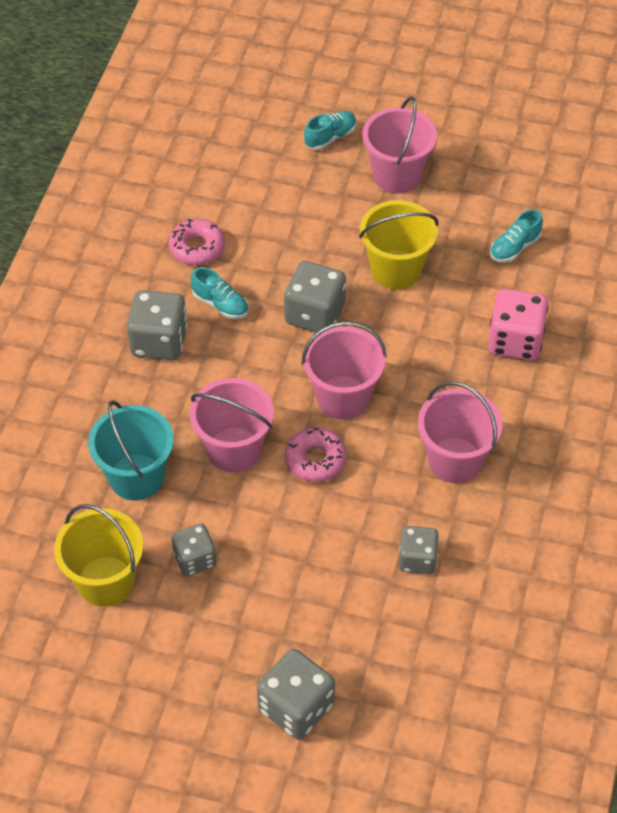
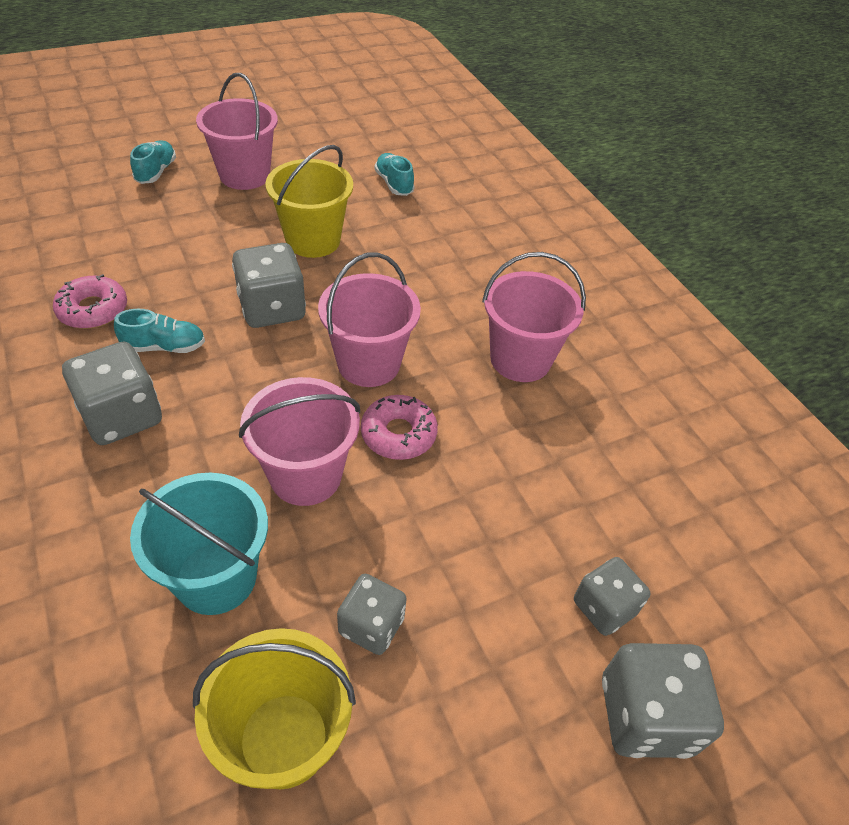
camera: 45 degrees left, 5 degrees down
grey dice [399,526,439,574] -> grey dice moved to [574,557,650,636]
pink dice [488,289,549,360] -> none
turquoise shoe [490,209,543,263] -> turquoise shoe turned 150 degrees clockwise [375,153,415,196]

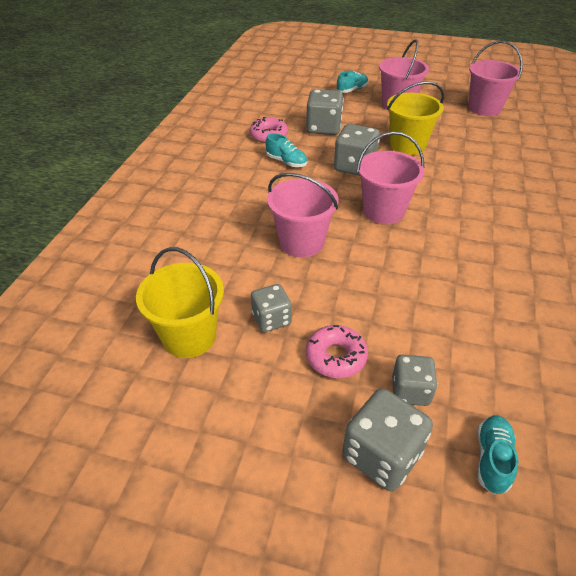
camera: 45 degrees right, 5 degrees down
grey dice [62,342,162,445] -> grey dice moved to [306,89,344,135]
turquoise bucket [130,473,268,615] -> none
pink donut [361,395,438,460] -> pink donut moved to [306,325,368,378]
turquoise shoe [375,153,415,196] -> turquoise shoe moved to [477,415,519,494]
pink bucket [482,252,586,382] -> pink bucket moved to [468,41,523,116]

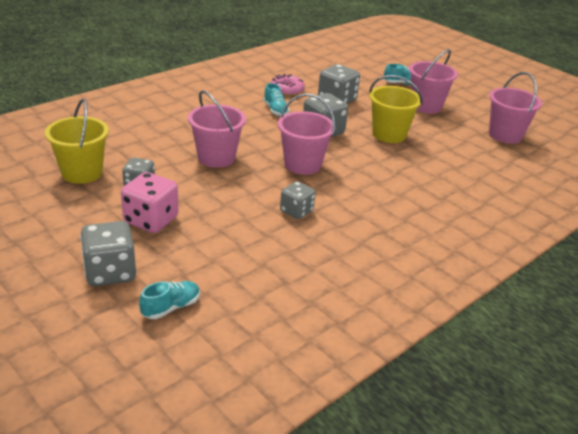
camera: 30 degrees right, 10 degrees down
pink donut [306,325,368,378] -> pink dice [121,172,179,233]
grey dice [392,355,437,406] -> grey dice moved to [280,181,315,219]

